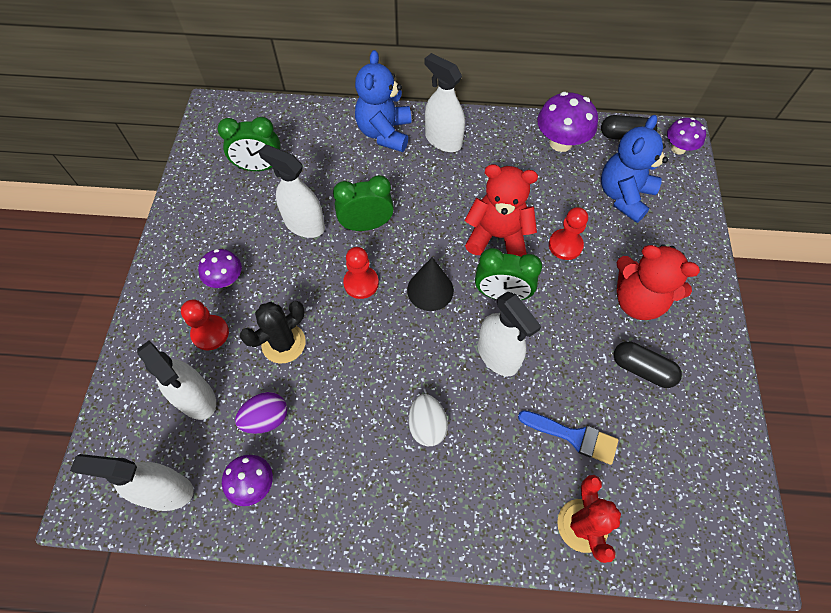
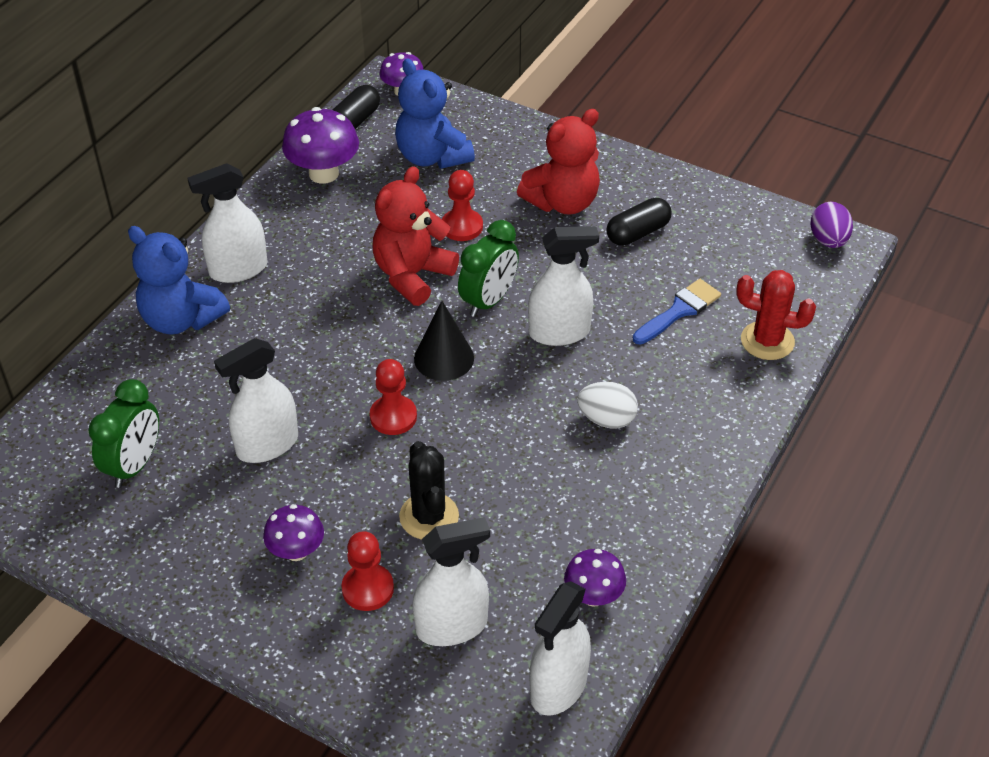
camera: 65 degrees left, 15 degrees down
purple egg [235,392,287,434] -> purple egg moved to [810,202,853,248]
green clock [333,175,394,231] -> none

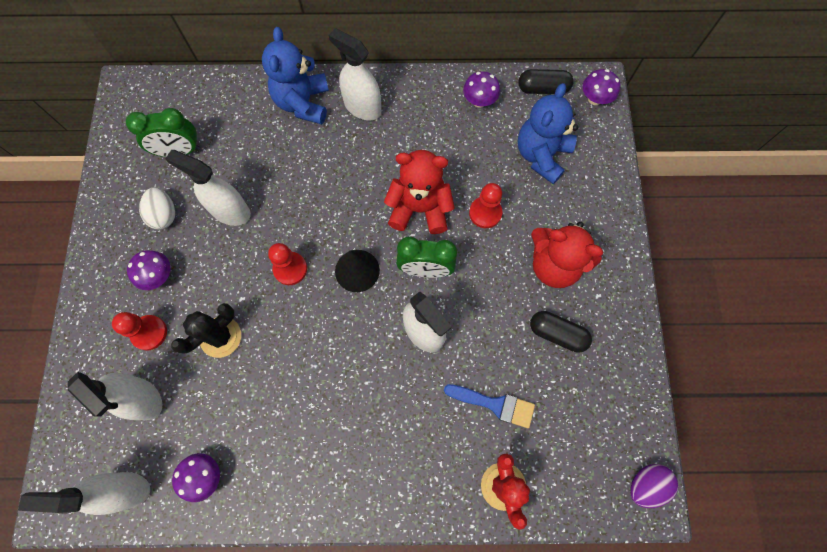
camera: 60 degrees right, 25 degrees up
purple mushroom [282,107,359,184] -> purple mushroom [463,71,500,108], size x0.63
white egg [577,382,638,429] -> white egg moved to [139,187,175,230]

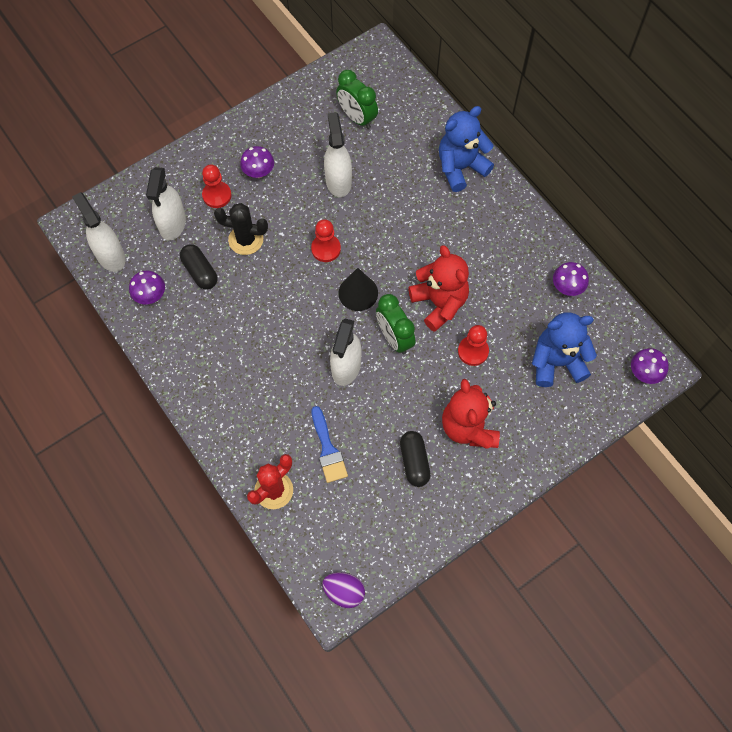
camera: 55 degrees right, 5 degrees down
white egg [139,187,175,230] -> none
white spray bottle [329,28,381,121] -> none
black capsule [518,69,574,94] -> black capsule moved to [180,244,218,289]

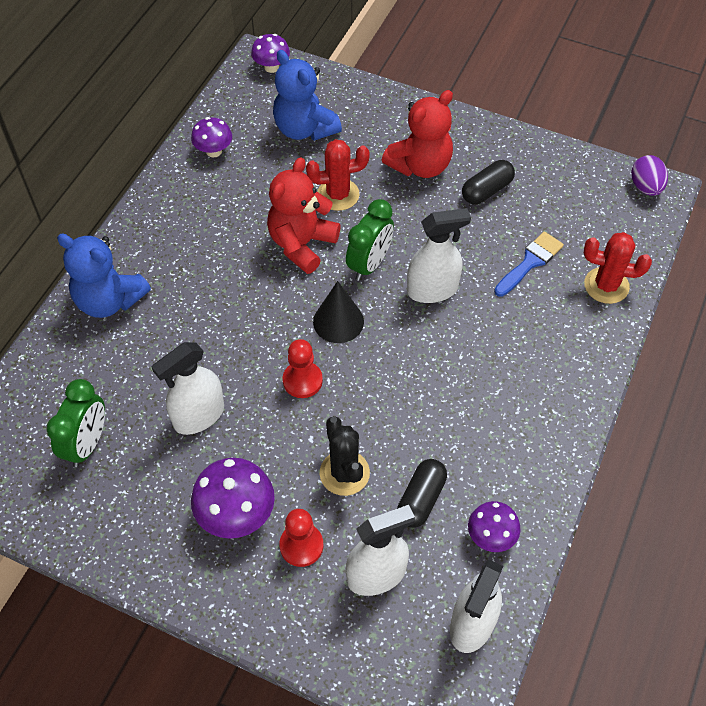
camera: 120 degrees left, 10 degrees down
purple mushroom [240,146,274,178] -> purple mushroom [191,458,275,539], size x1.59
red pawn [458,325,489,366] -> red cactus [306,139,370,211]

